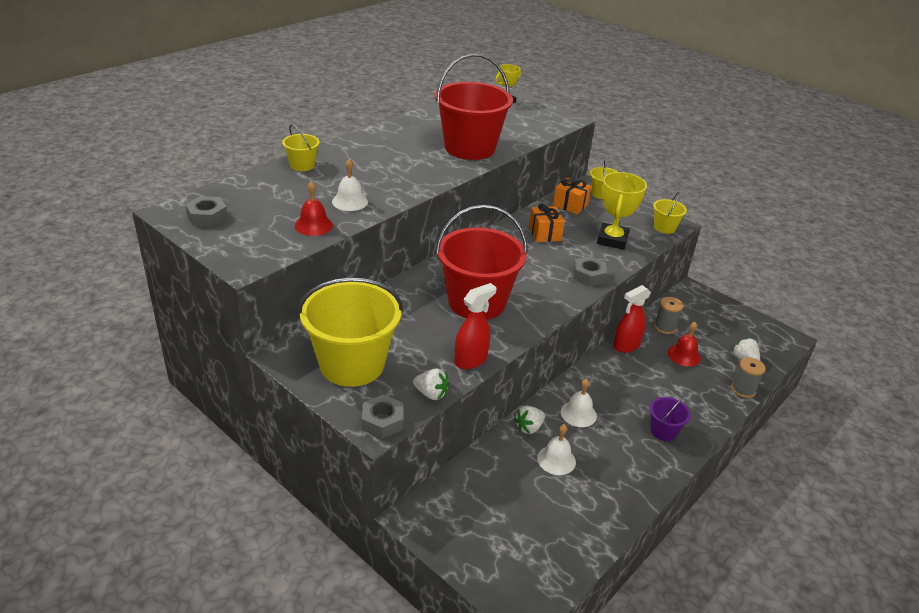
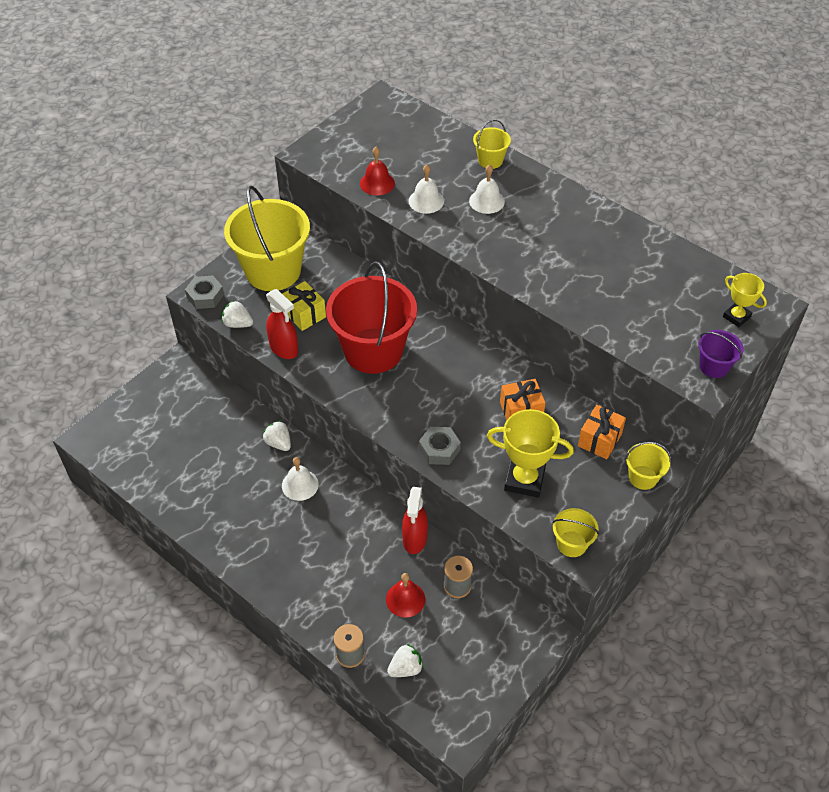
camera: 90 degrees right, 15 degrees up
grey nut [185,196,228,227] -> none
white strawberry [413,368,449,400] -> white strawberry turned 90 degrees clockwise [222,300,253,328]
red bucket [435,54,513,160] -> none
white bell [537,424,576,475] -> white bell moved to [469,164,505,214]
red spray bottle [613,285,651,353] -> red spray bottle turned 135 degrees counterclockwise [402,487,428,554]
purple bucket [650,396,690,441] -> purple bucket moved to [698,330,744,378]
none -> yellow gift [282,281,326,331]

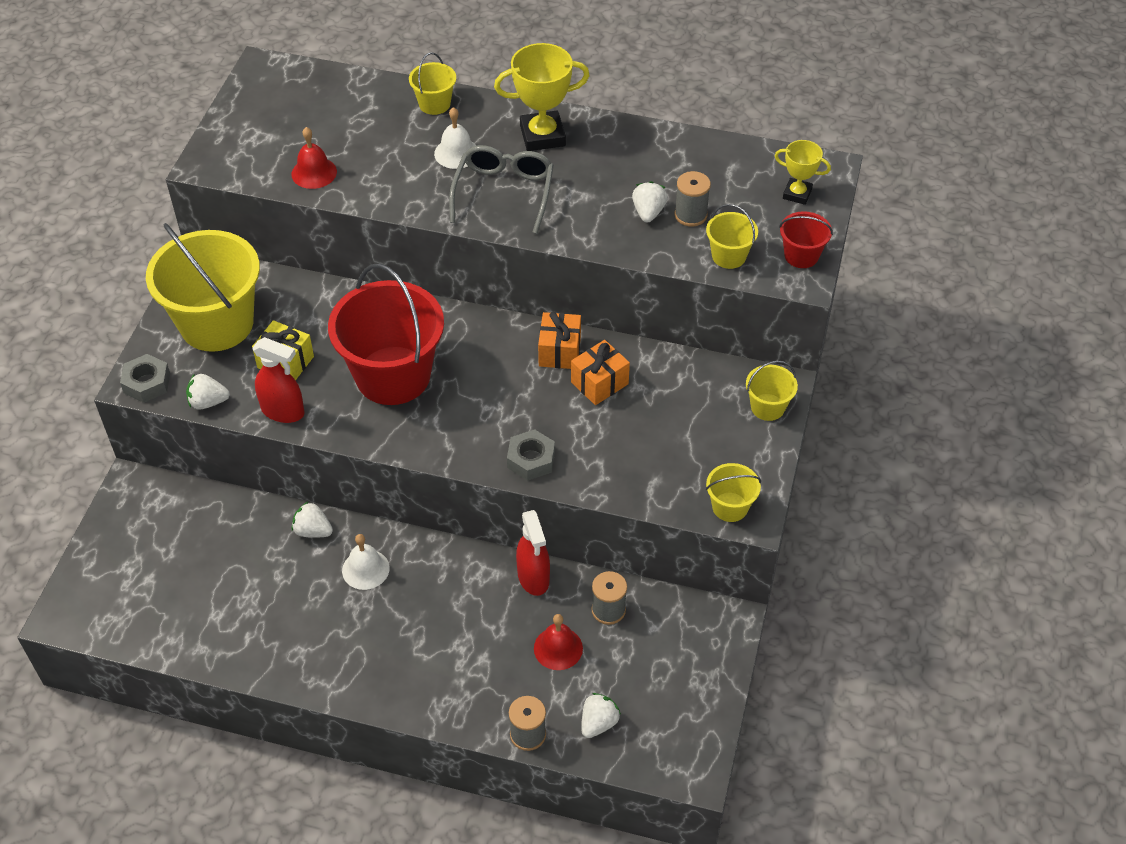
camera: 25 degrees left, 0 degrees up
white bell [409,164,444,214] -> none
yellow trophy [487,409,574,498] -> yellow trophy moved to [494,43,590,151]
orange gift [578,405,626,459] -> orange gift moved to [538,312,581,369]
purple bucket [698,330,744,378] -> red bucket [779,211,833,268]
none -> grey glasses [449,145,554,234]
none -> white strawberry [632,181,668,222]
none -> grey spool [675,171,711,227]
none -> yellow bucket [706,204,758,269]

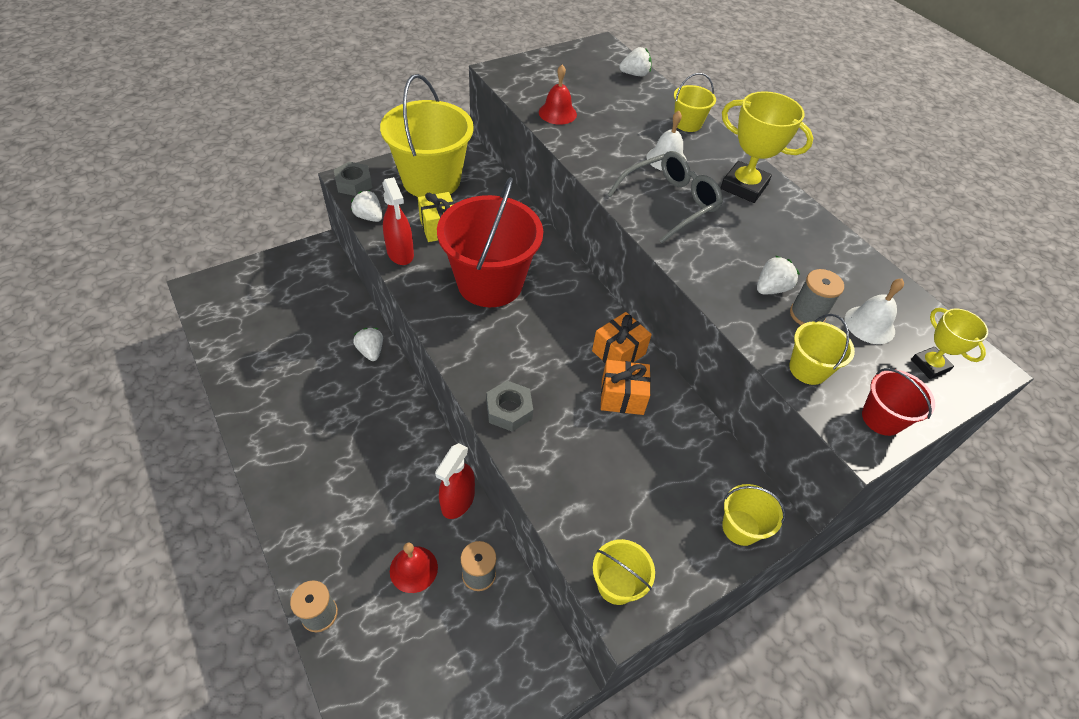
camera: 40 degrees right, 0 degrees up
white bell [342,534,390,590] -> white bell moved to [845,279,904,344]
white strawberry [581,693,621,738] -> white strawberry moved to [619,47,651,76]

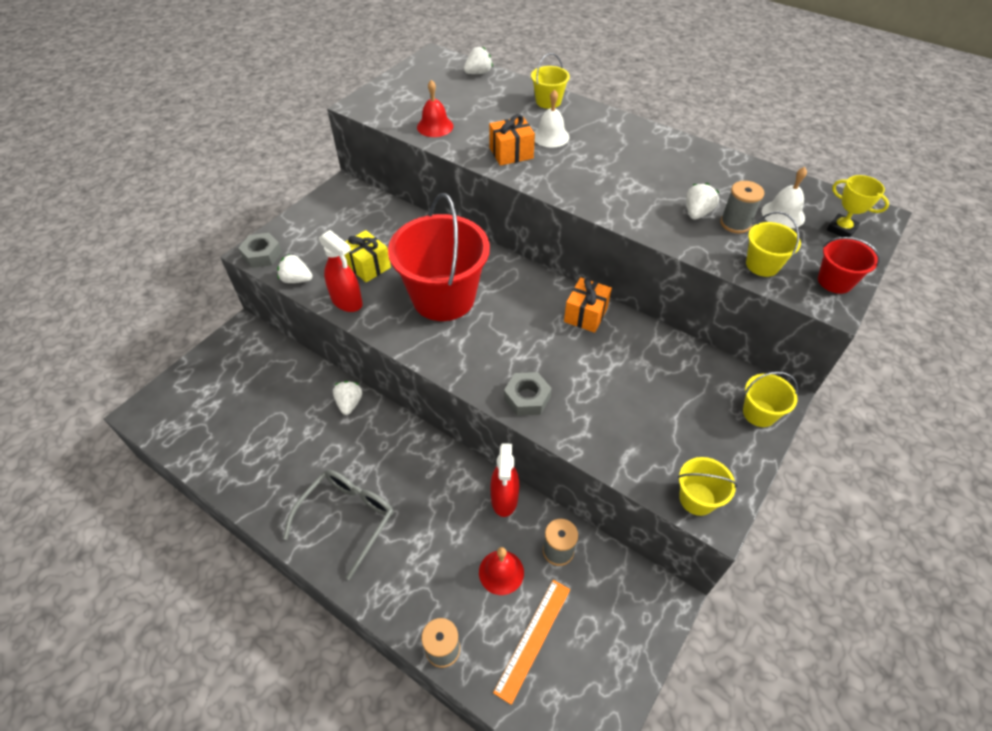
camera: 20 degrees left, 0 degrees up
white strawberry [353,328,383,361] -> white strawberry turned 45 degrees clockwise [333,381,362,415]
yellow bucket [380,74,474,197] -> none
orange gift [601,360,651,415] -> orange gift moved to [489,114,535,166]
grey glasses [607,151,723,243] -> grey glasses moved to [283,470,394,580]
yellow trophy [720,91,813,203] -> none
none -> orange ruler [493,580,570,705]

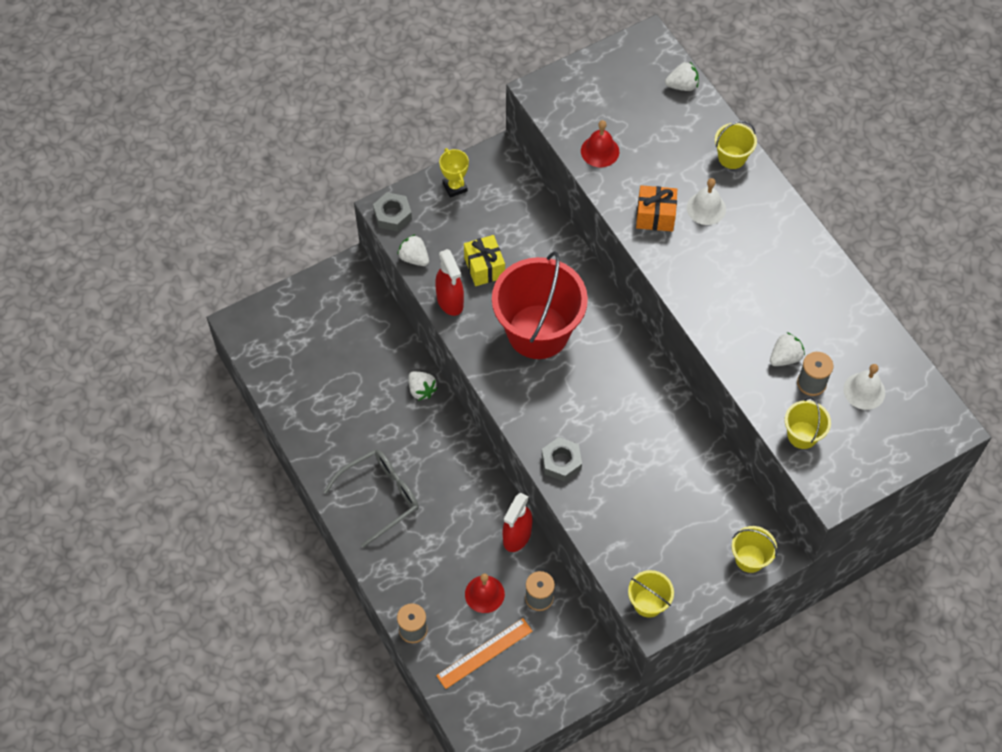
camera: 25 degrees right, 10 degrees up
white strawberry [333,381,362,415] -> white strawberry turned 120 degrees clockwise [409,371,438,401]
orange gift [564,277,612,333] -> none
red bucket [818,237,880,294] -> none
yellow trophy [827,175,889,237] -> yellow trophy moved to [439,148,469,198]

